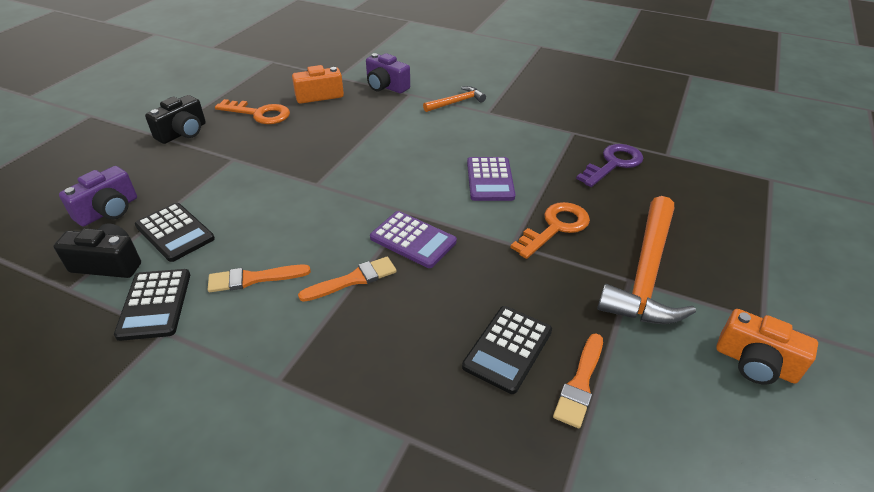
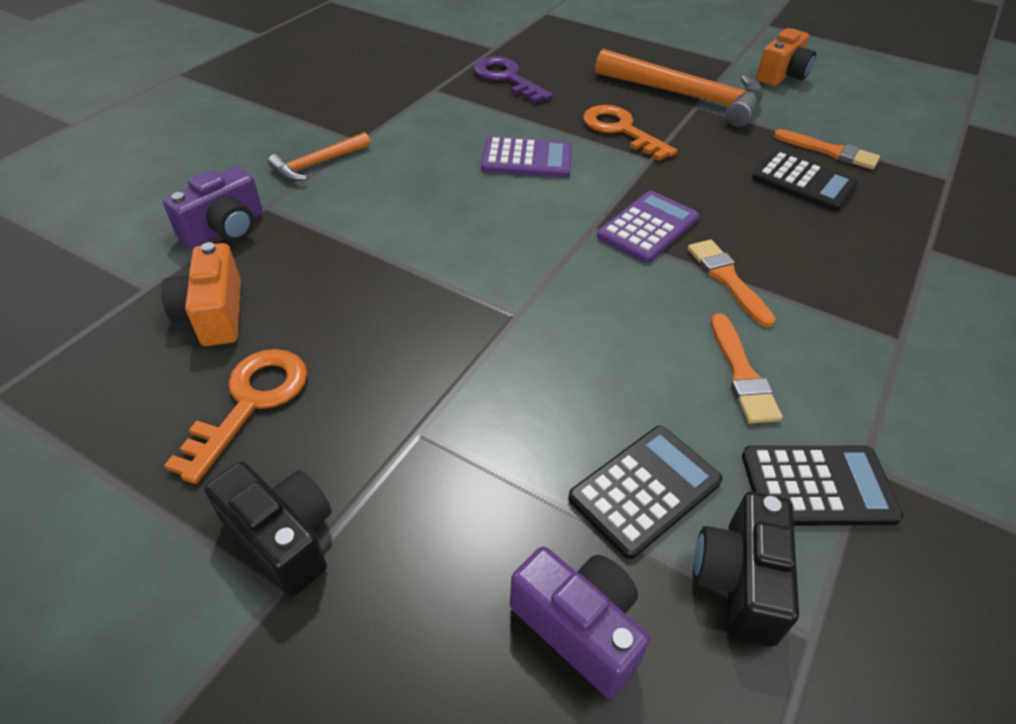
camera: 85 degrees left, 5 degrees up
orange hammer [423,86,486,112] -> orange hammer turned 105 degrees counterclockwise [268,132,370,181]

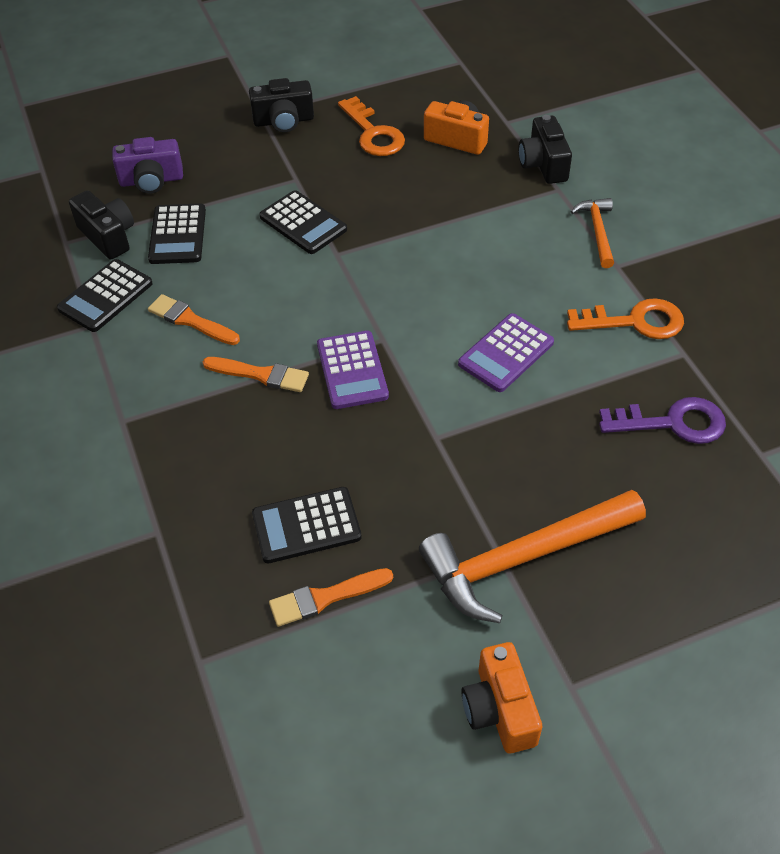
camera: 130 degrees right, 5 degrees up
purple camera [163,166,263,249] -> black camera [518,115,572,184]
orange key [583,105,677,161] -> orange key moved to [567,298,684,339]
none -> black calculator [259,190,347,254]

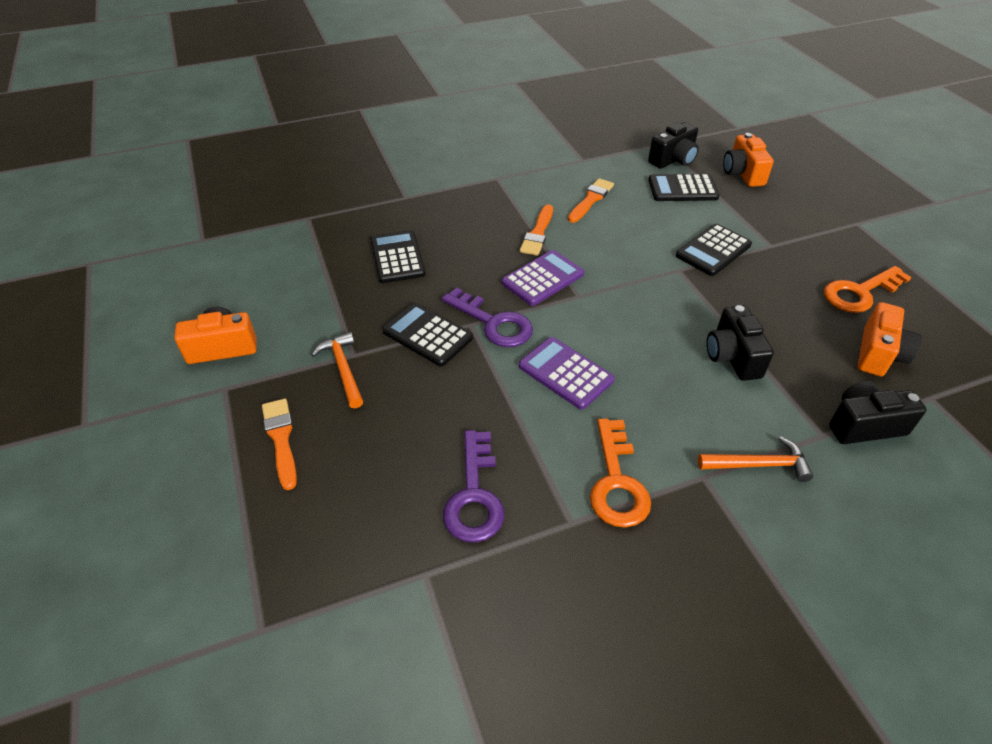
camera: 90 degrees right, 5 degrees down
black calculator [57,259,153,332] -> black calculator moved to [382,303,473,366]
purple camera [112,137,183,194] -> orange camera [723,133,774,187]
black camera [249,78,314,132] -> black camera moved to [706,305,774,381]
orange brush [269,568,393,627] -> orange brush moved to [262,398,297,490]
purple calculator [317,331,389,409] -> purple calculator turned 150 degrees clockwise [502,250,584,306]
orange hammer [419,490,646,623] -> orange hammer [312,332,363,408], size x0.51
none -> purple key [442,288,533,347]

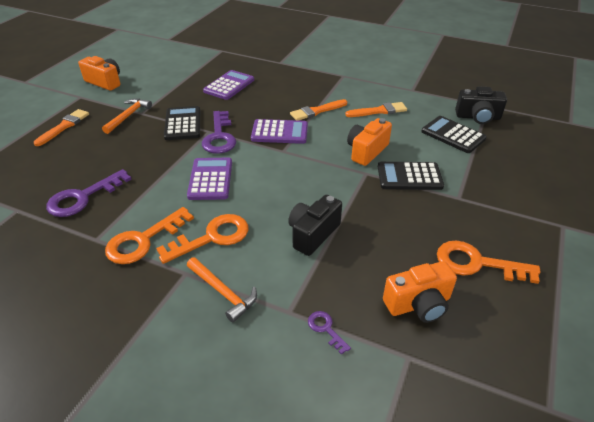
camera: 45 degrees right, 5 degrees down
black calculator [370,230,426,283] -> purple calculator [203,70,254,100]
orange camera [723,133,774,187] -> orange camera moved to [347,118,392,166]
black camera [829,381,927,444] -> purple key [308,311,351,355]
none -> orange key [156,214,249,264]

